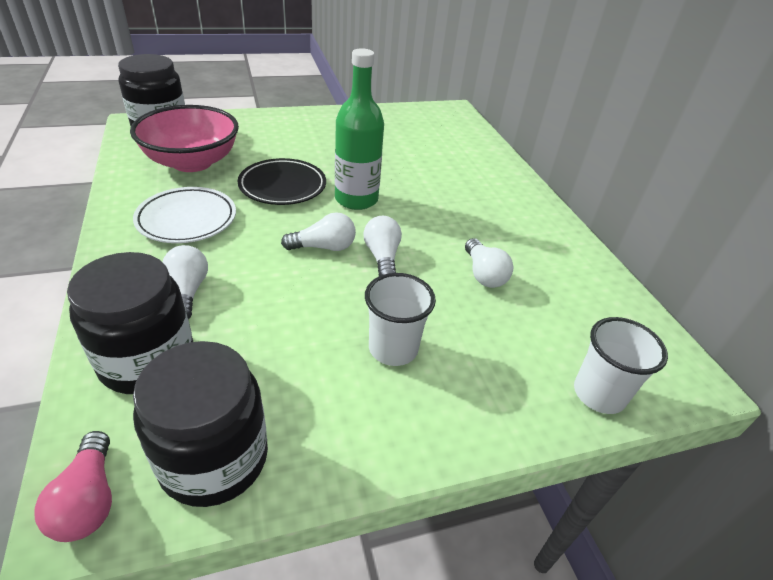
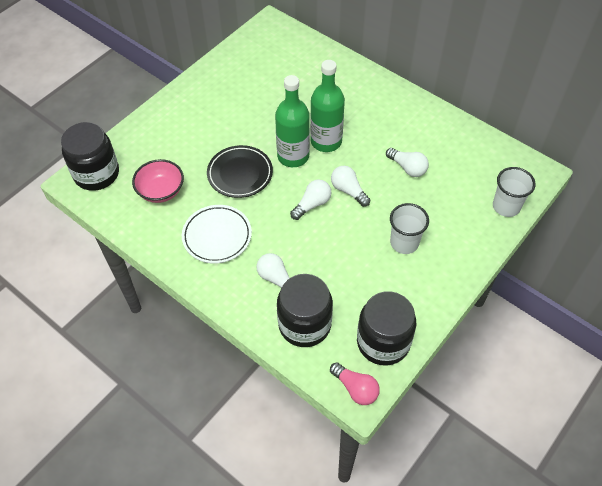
camera: 30 degrees left, 15 degrees up
pink bowl [130,105,239,172] -> pink bowl [132,159,184,203], size x0.64
none -> green bottle [310,60,345,152]

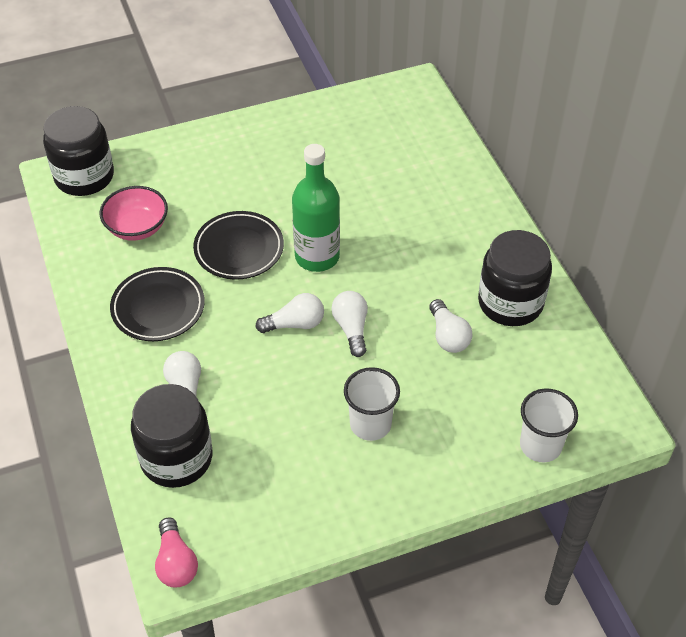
camera: 30 degrees right, 5 degrees down
white plate [182,205,252,263] -> black plate [110,267,205,341]
green bottle [310,60,345,152] -> none
black jar [357,291,416,366] -> black jar moved to [478,230,552,326]

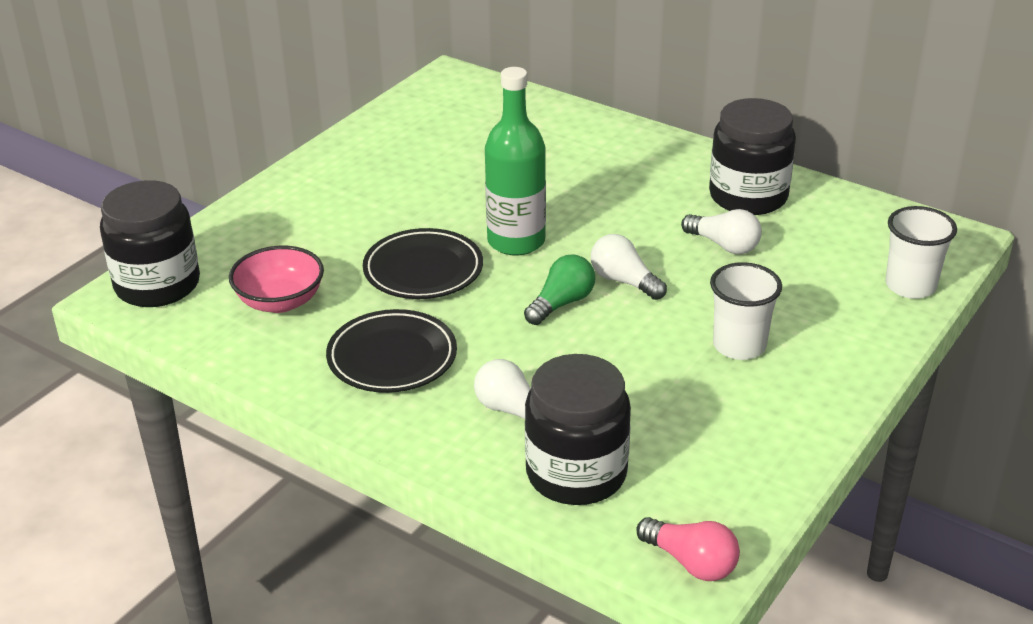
camera: 35 degrees left, 15 degrees down
white light bulb [255,293,324,333] -> green light bulb [524,254,595,325]

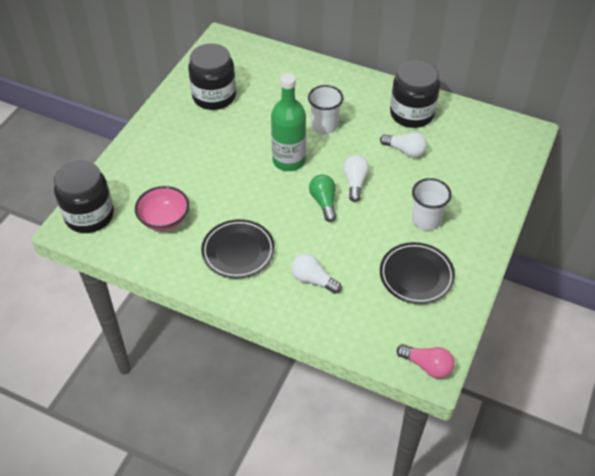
camera: 10 degrees left, 15 degrees up
black plate [363,228,483,299] -> black plate moved to [380,242,455,304]
green light bulb [524,254,595,325] -> green light bulb turned 45 degrees counterclockwise [309,174,336,222]
black jar [525,354,631,505] -> black jar moved to [188,43,236,110]
white light bulb [591,234,667,300] -> white light bulb turned 60 degrees clockwise [343,155,369,202]
white cup [885,206,957,299] -> white cup moved to [308,85,344,134]

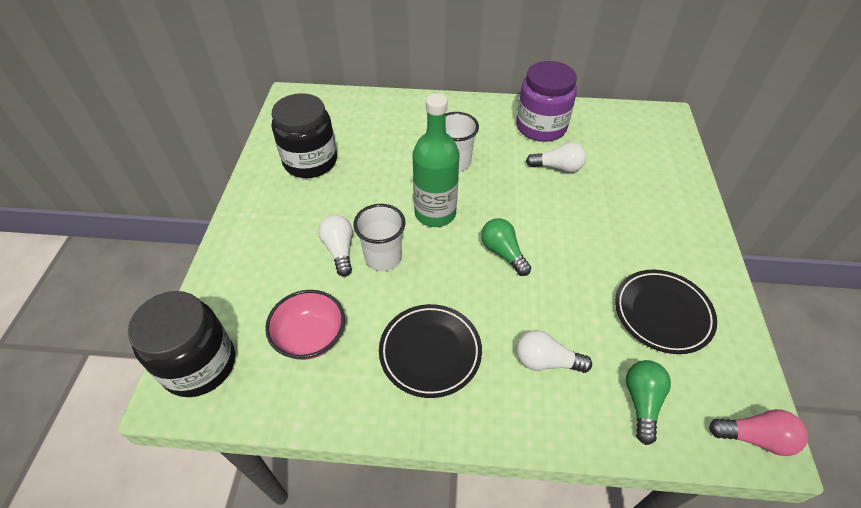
camera: 20 degrees left, 0 degrees up
white light bulb [343,155,369,202] -> white light bulb moved to [318,215,353,277]
black jar [390,60,440,128] -> purple jar [516,61,577,142]
white cup [412,178,452,231] -> white cup moved to [353,204,406,271]
none -> green light bulb [626,360,671,445]

